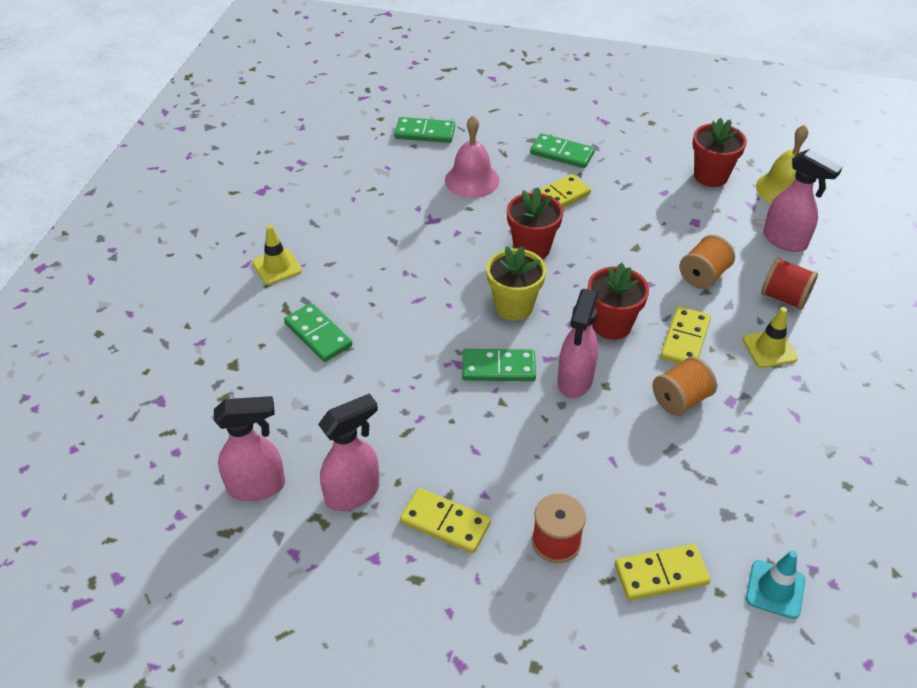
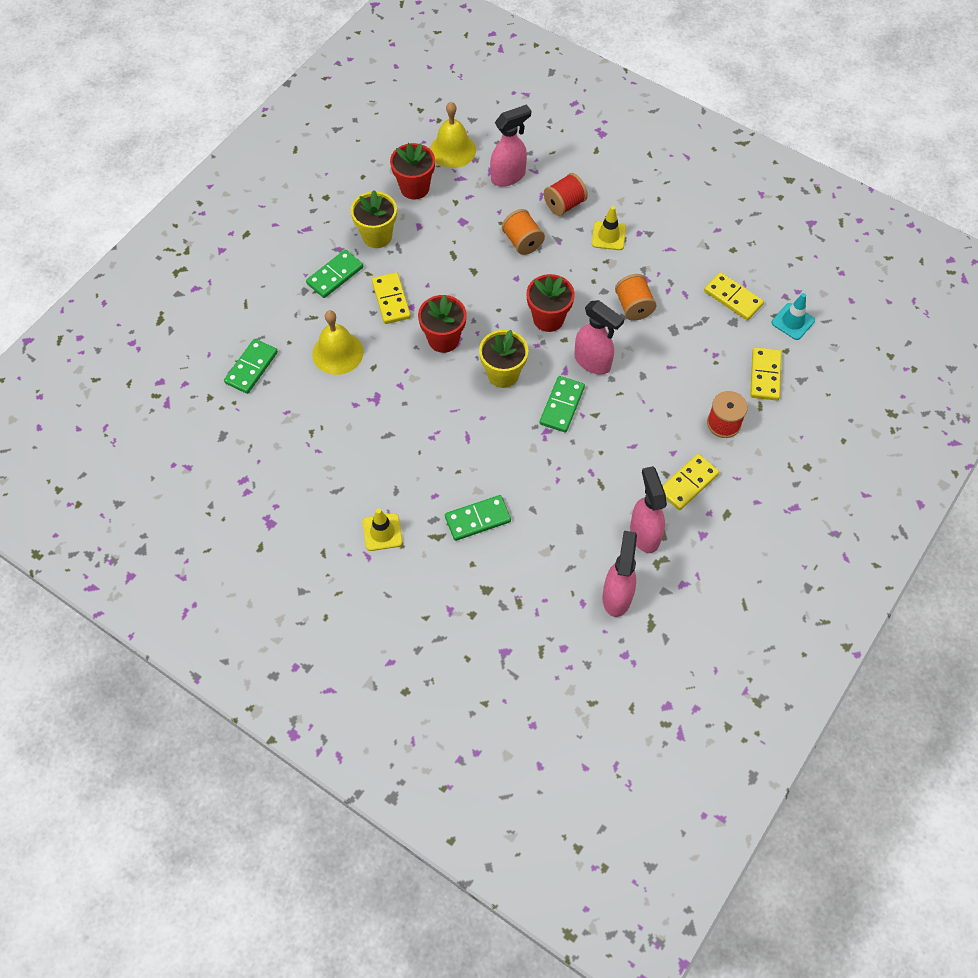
camera: 70 degrees left, 15 degrees up
pink bell [445,116,500,198] -> yellow bell [312,310,363,375]
yellow domino [660,306,711,364] -> yellow domino moved to [704,272,764,320]
none -> yellow flower pot [351,190,397,248]

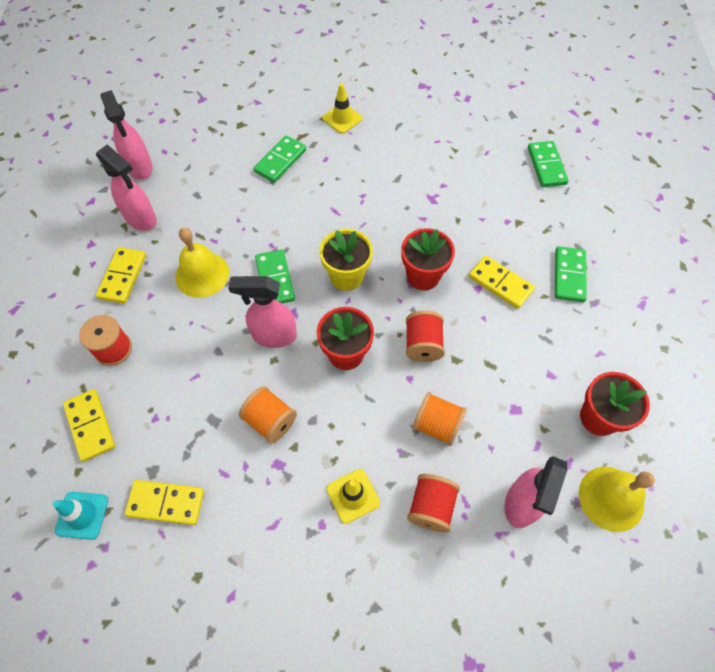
camera: 145 degrees right, 0 degrees up
yellow bell [312,310,363,375] -> yellow bell moved to [175,228,229,298]
yellow flower pot [351,190,397,248] -> none
none -> red spool [406,311,445,362]

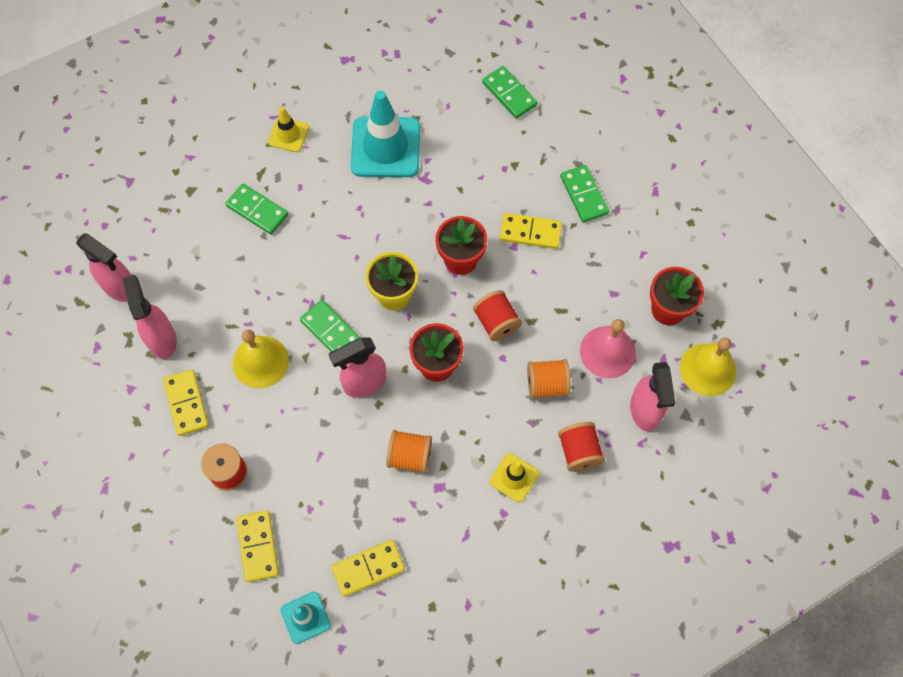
camera: 30 degrees left, 5 degrees up
yellow domino [63,389,115,462] -> yellow domino turned 45 degrees clockwise [236,510,279,582]
pink spray bottle [96,144,157,231] -> pink spray bottle turned 120 degrees counterclockwise [123,275,177,359]
green domino [253,135,306,183] -> green domino turned 60 degrees counterclockwise [225,184,288,235]
none -> turquoise traffic cone [351,90,420,177]
none -> pink bell [580,319,636,378]

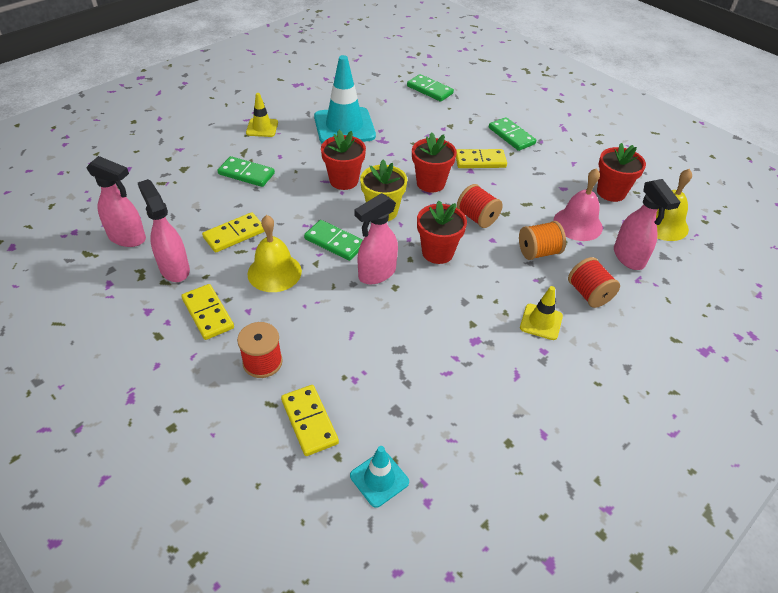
camera: 15 degrees left, 20 degrees down
yellow domino [331,540,405,597] -> yellow domino moved to [202,212,265,253]
orange spool [386,430,432,474] -> none
none -> red flower pot [321,130,366,190]

